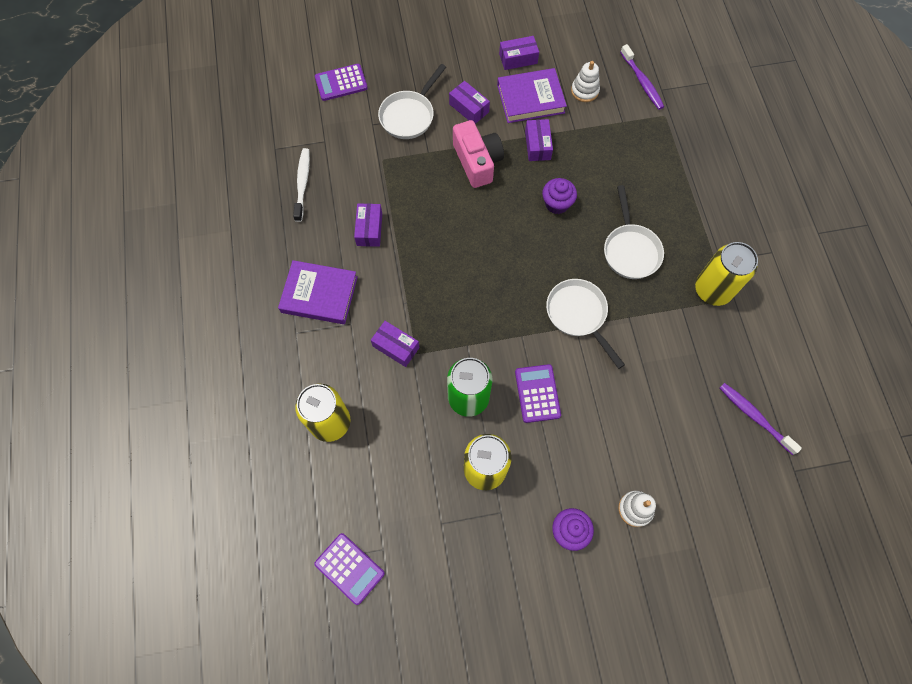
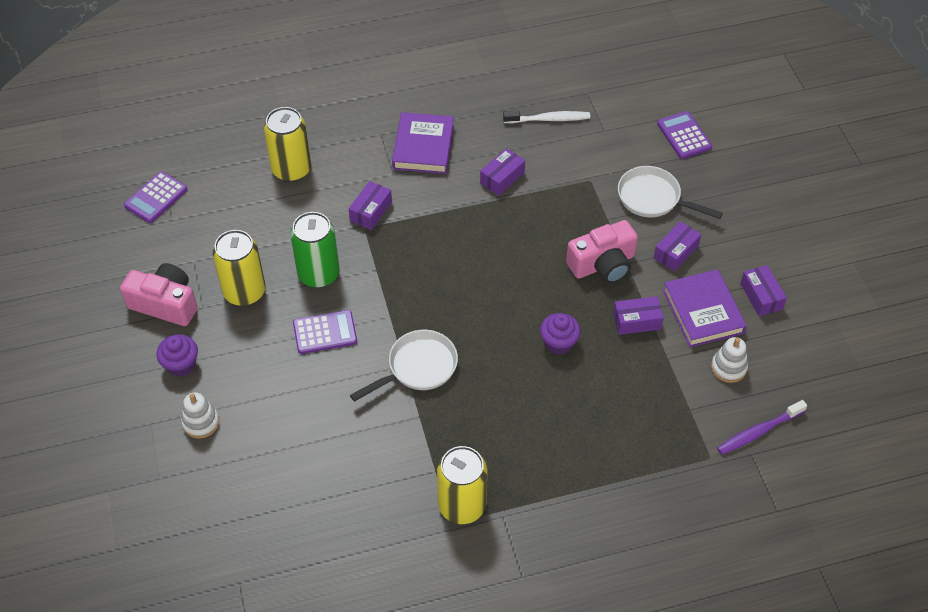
camera: 85 degrees right, 15 degrees down
purple box [354,203,382,247] -> purple box turned 45 degrees counterclockwise [480,148,525,196]
white pan [604,185,664,279] -> none
purple toothbrush [720,383,802,455] -> none
none -> pink camera [120,263,197,326]

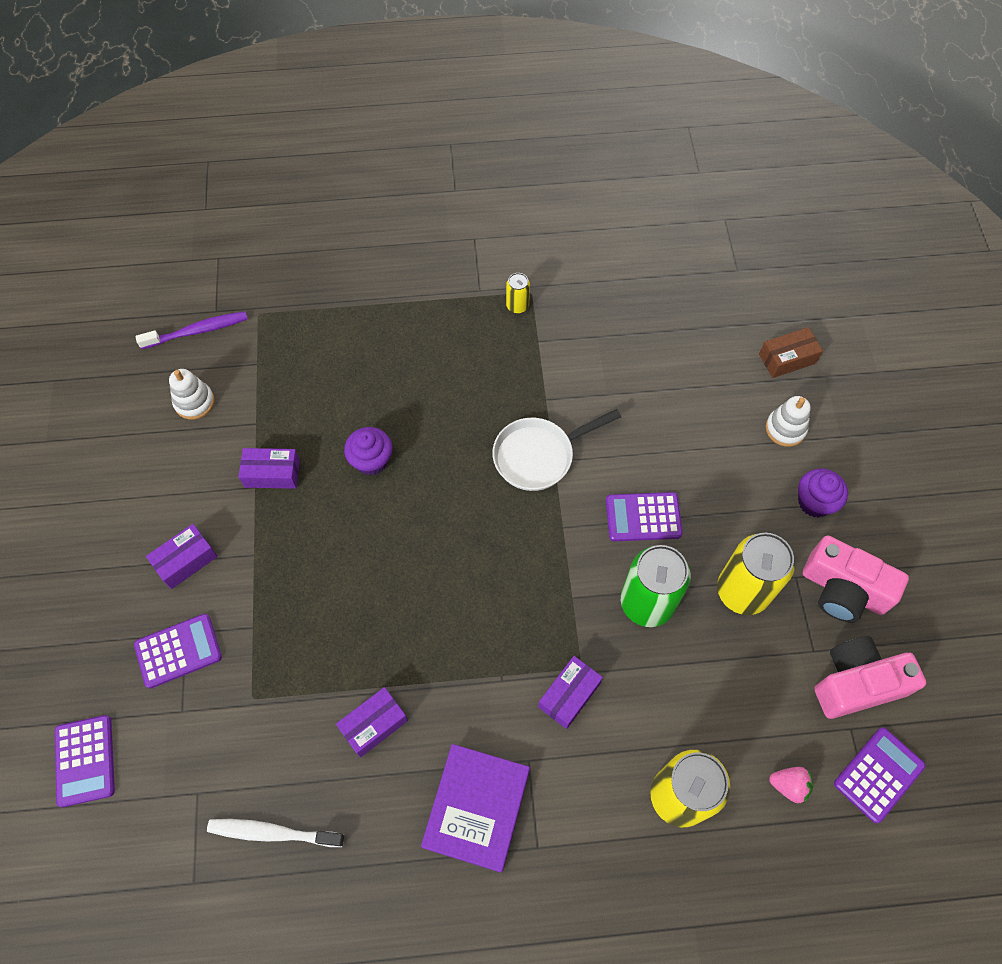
camera: 170 degrees left, 10 degrees up
yellow can [437,446,487,524] -> yellow can [506,273,530,313], size x0.48
pink camera [566,220,638,284] -> pink camera moved to [814,636,926,719]
white pan [618,166,723,219] -> purple calculator [134,614,222,689]
purple book [663,269,747,347] -> none
purple box [740,265,787,316] -> none
none -> brown box [759,327,823,378]
none -> pink strawberry [769,767,813,803]

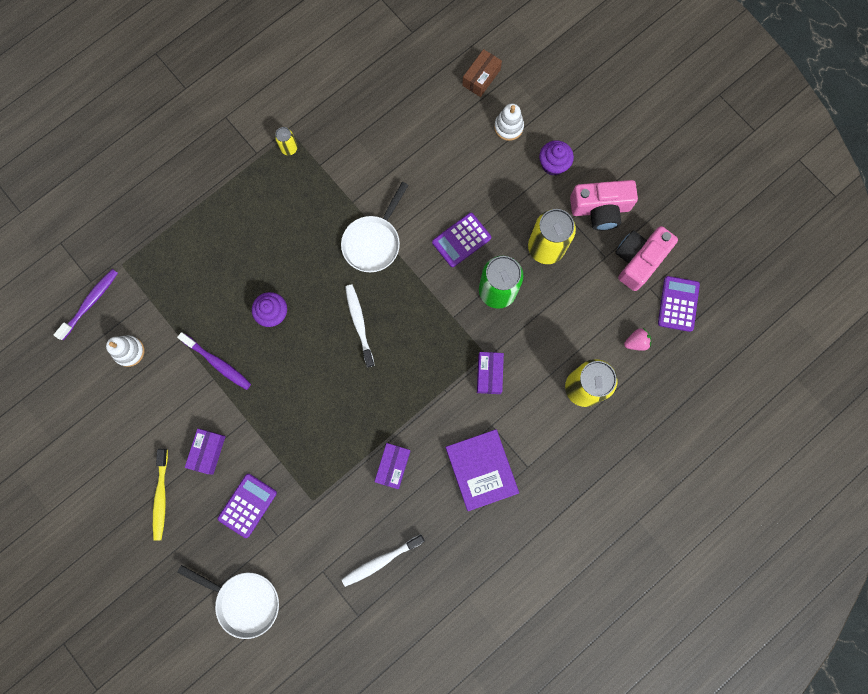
camera: 35 degrees left, 15 degrees up
purple calculator [55,715,115,807] -> white pan [177,565,279,639]
purple box [238,448,300,489] -> purple toothbrush [177,332,251,390]
none -> yellow toothbrush [153,449,168,541]
none -> white toothbrush [345,285,375,367]

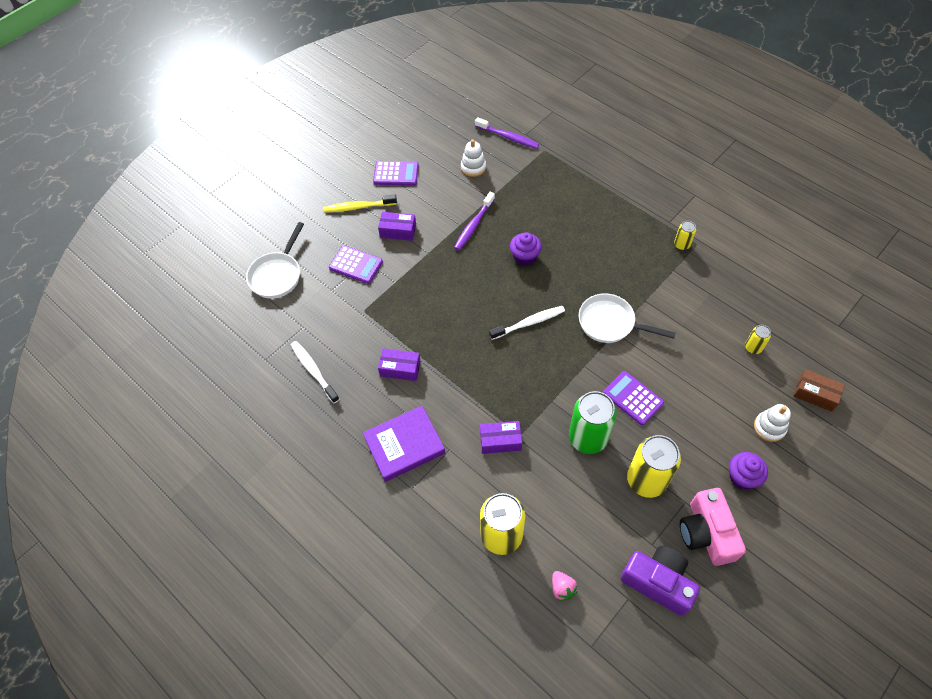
camera: 85 degrees right, 20 degrees down
pink camera [615,226,678,291] -> purple camera [621,546,700,616]
purple calculator [658,276,700,332] -> purple calculator moved to [373,161,419,186]
none -> yellow can [745,325,771,354]

